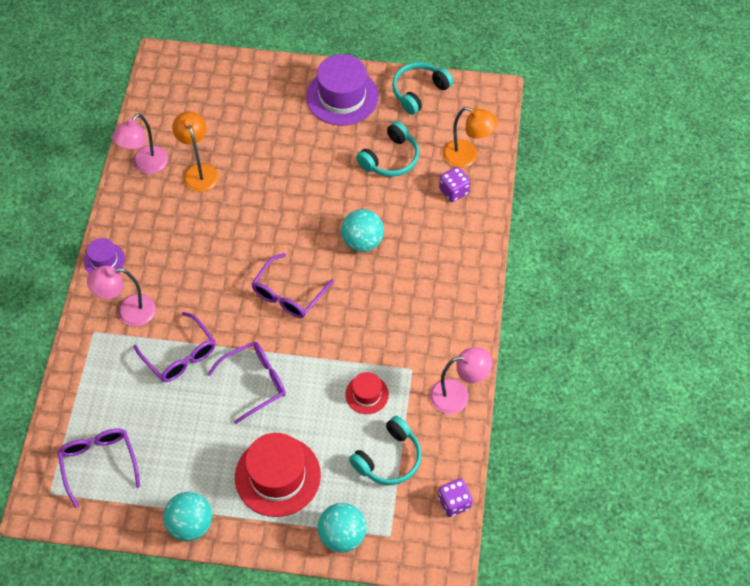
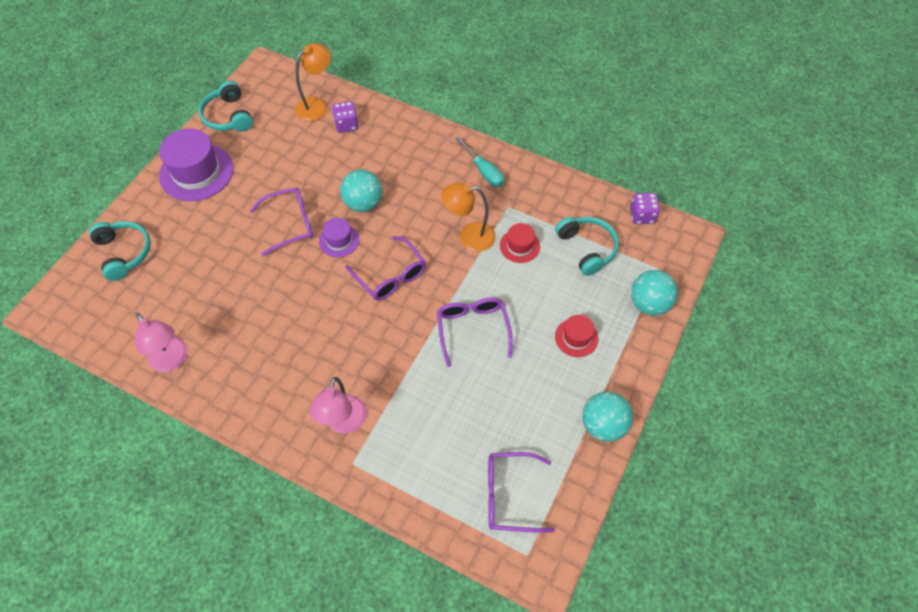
camera: 70 degrees left, 0 degrees up
purple hat [84,238,125,273] -> purple hat moved to [319,218,359,257]
purple glasses [133,312,215,382] -> purple glasses moved to [250,187,313,256]
orange lamp [172,111,219,192] -> orange lamp moved to [441,182,496,252]
red hat [235,433,321,517] -> red hat [555,315,598,357], size x0.52
turquoise headphones [356,121,419,177] -> turquoise headphones moved to [89,221,151,281]
pink lamp [430,347,492,414] -> none
none -> turquoise screwdriver [455,137,504,187]

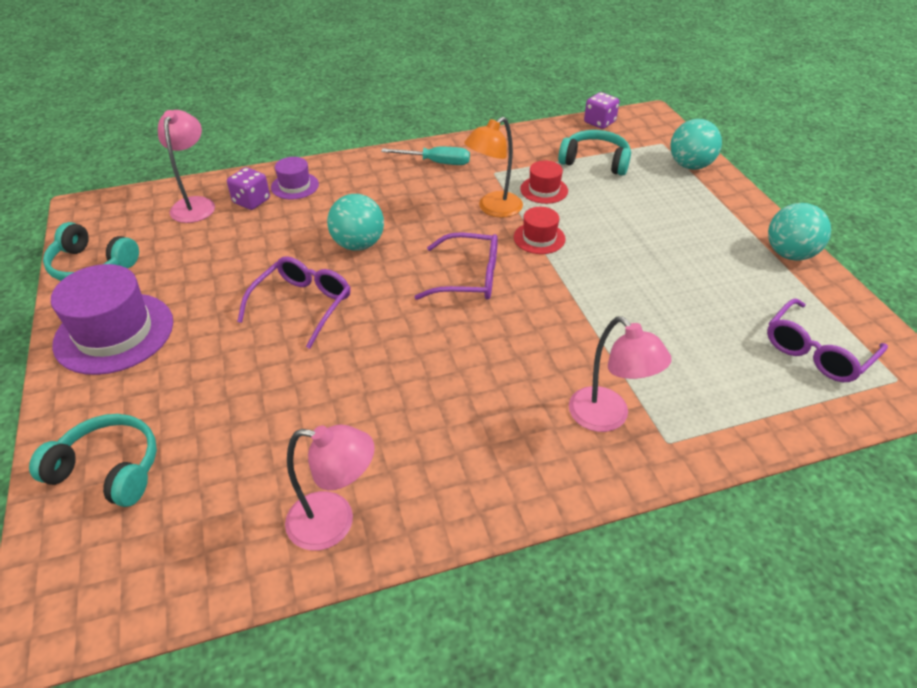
camera: 45 degrees left, 15 degrees down
orange lamp [295,43,331,121] -> pink lamp [158,110,215,223]
purple hat [319,218,359,257] -> purple hat moved to [271,157,319,200]
purple glasses [437,298,513,367] -> none
red hat [555,315,598,357] -> red hat moved to [514,207,565,254]

